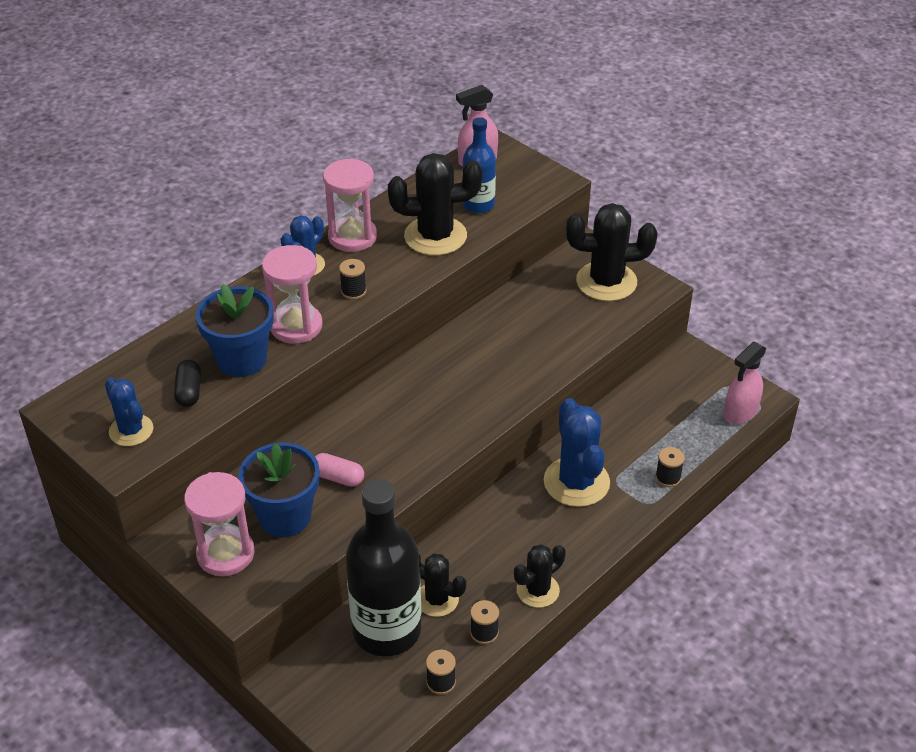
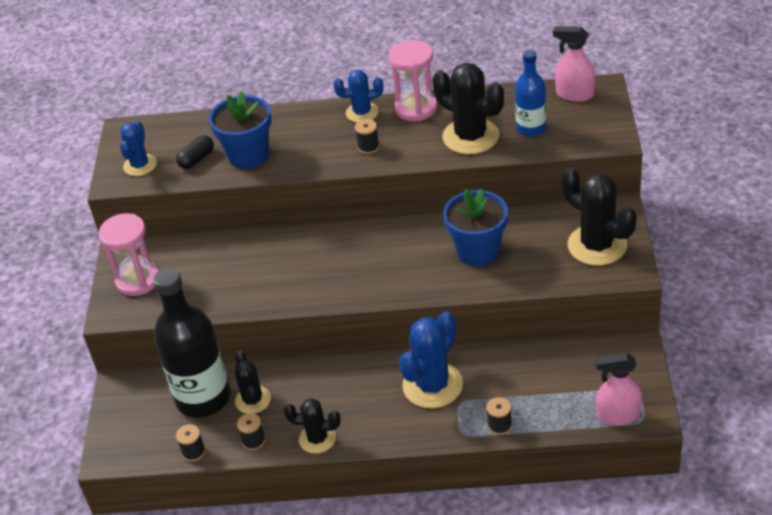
camera: 50 degrees right, 0 degrees up
blue flower pot [238,443,319,537] -> blue flower pot moved to [443,189,508,266]
pink hourglass [262,245,323,344] -> none
pink capsule [315,453,364,487] -> none

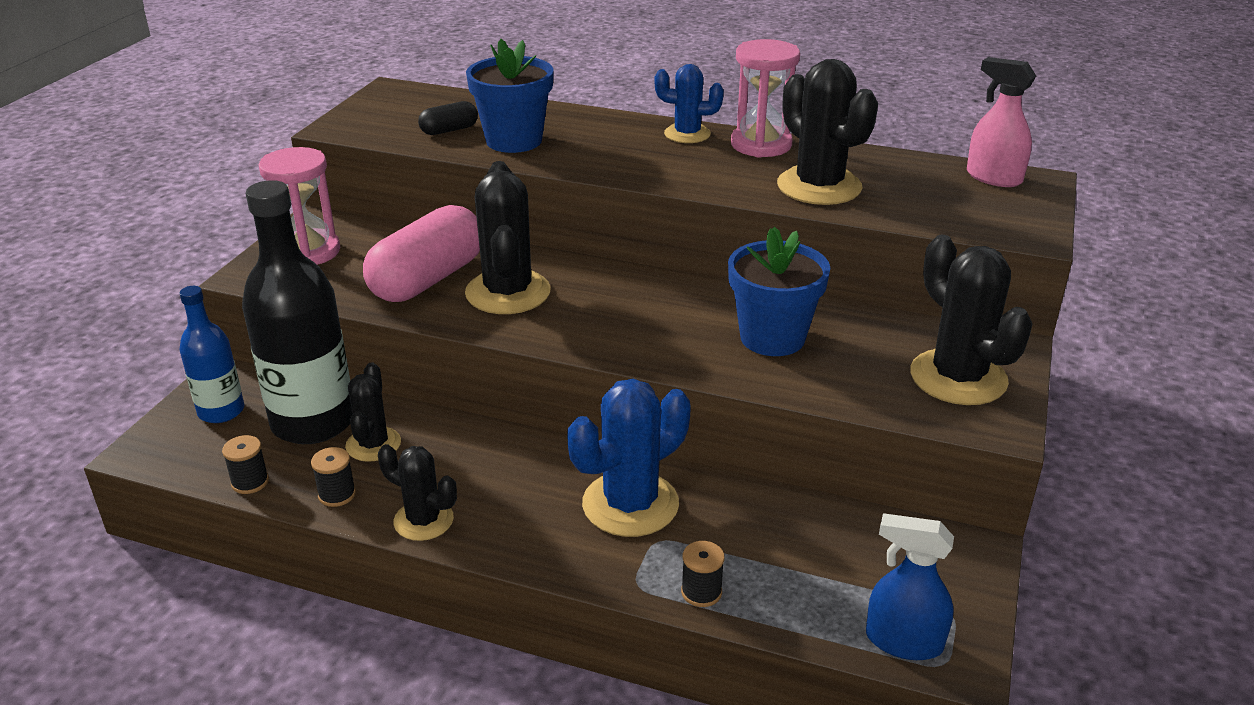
camera: 15 degrees right, 10 degrees down
blue cactus [120,121,157,176] -> none
black spool [355,119,380,154] -> none
blue bottle [515,50,546,137] -> blue bottle moved to [179,286,244,423]
pink spray bottle [595,353,642,425] -> blue spray bottle [866,513,954,660]
none -> pink capsule [363,205,480,302]
none -> black cactus [465,161,551,314]

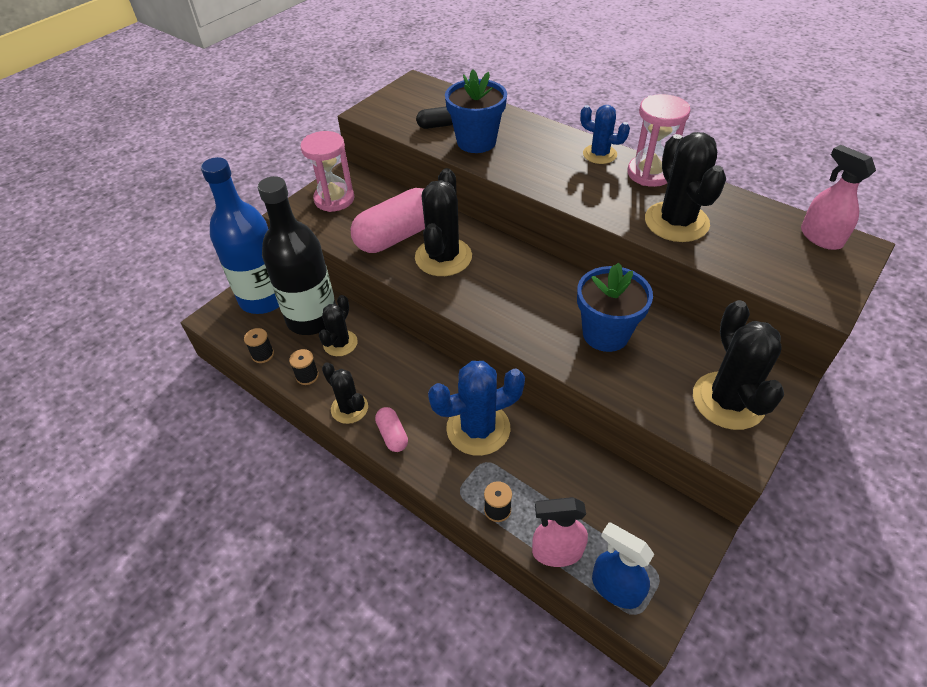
camera: 20 degrees right, 15 degrees up
blue bottle [179,286,244,423] -> blue bottle [201,157,279,314], size x1.80
none -> pink capsule [375,407,408,452]
none -> pink spray bottle [532,497,588,567]

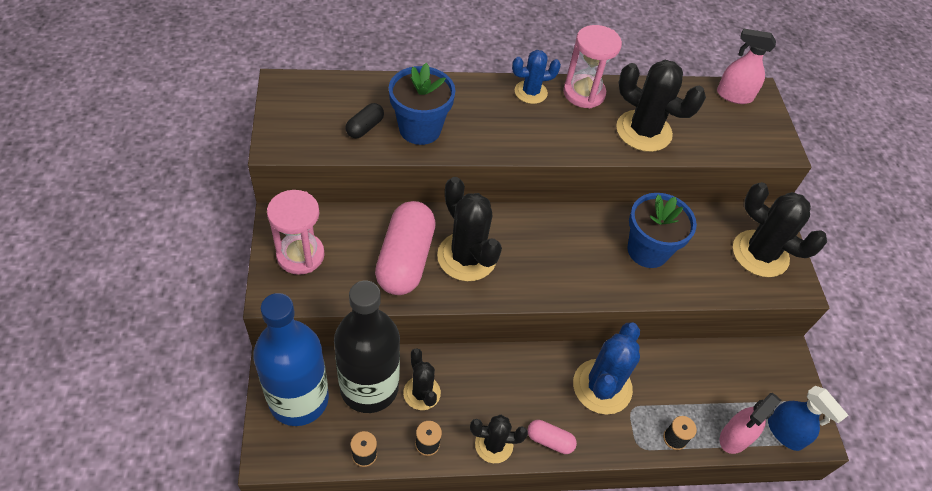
camera: 50 degrees left, 5 degrees up
blue spray bottle [592,522,654,609] -> blue spray bottle turned 120 degrees counterclockwise [768,386,849,451]

